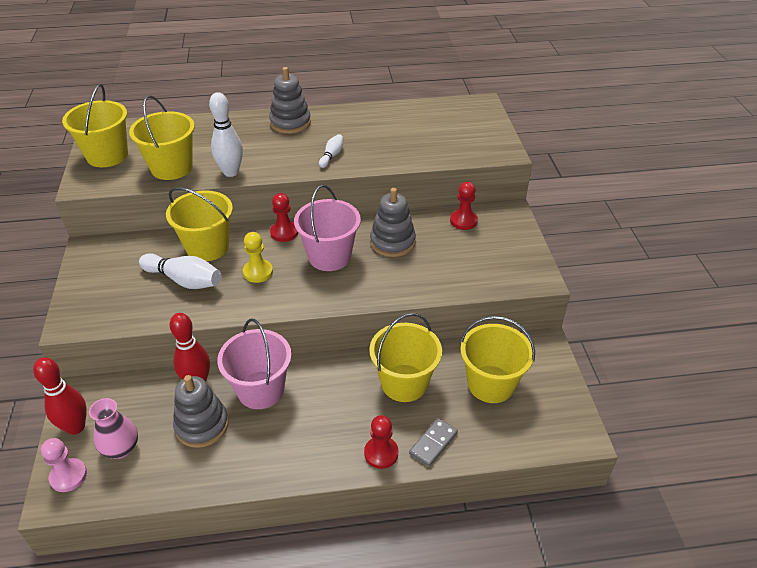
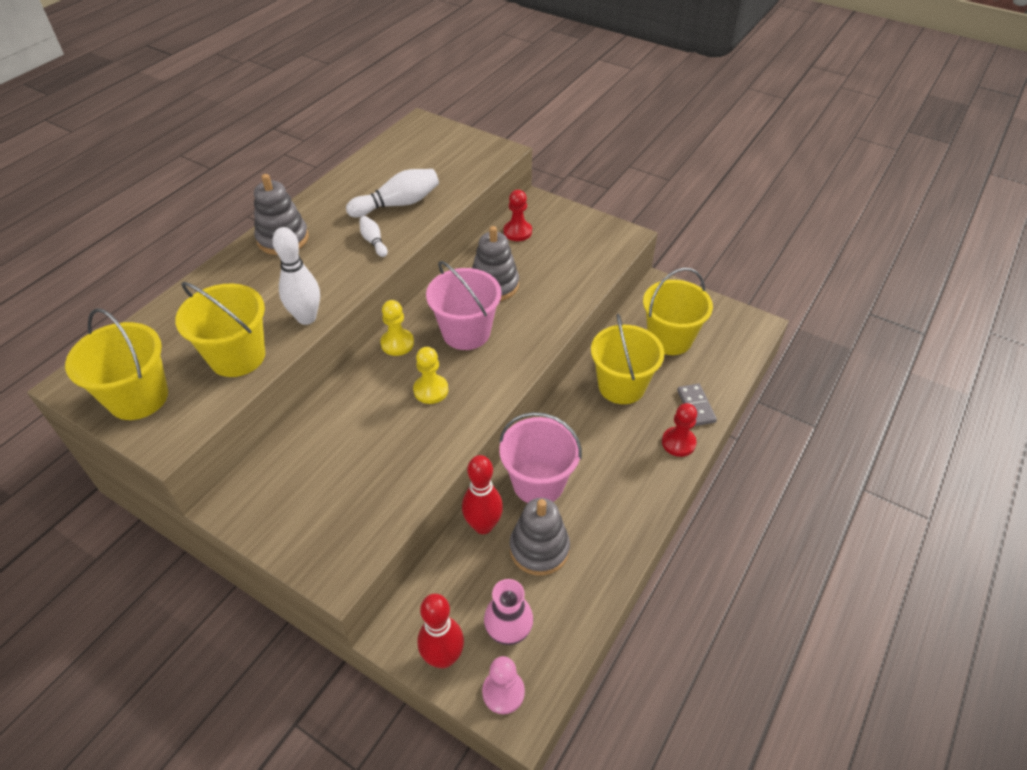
camera: 50 degrees left, 5 degrees up
white bowling pin [139,253,221,289] -> white bowling pin moved to [346,169,439,218]
yellow bucket [166,187,233,261] -> none
red pawn [270,193,298,242] -> yellow pawn [380,300,414,356]

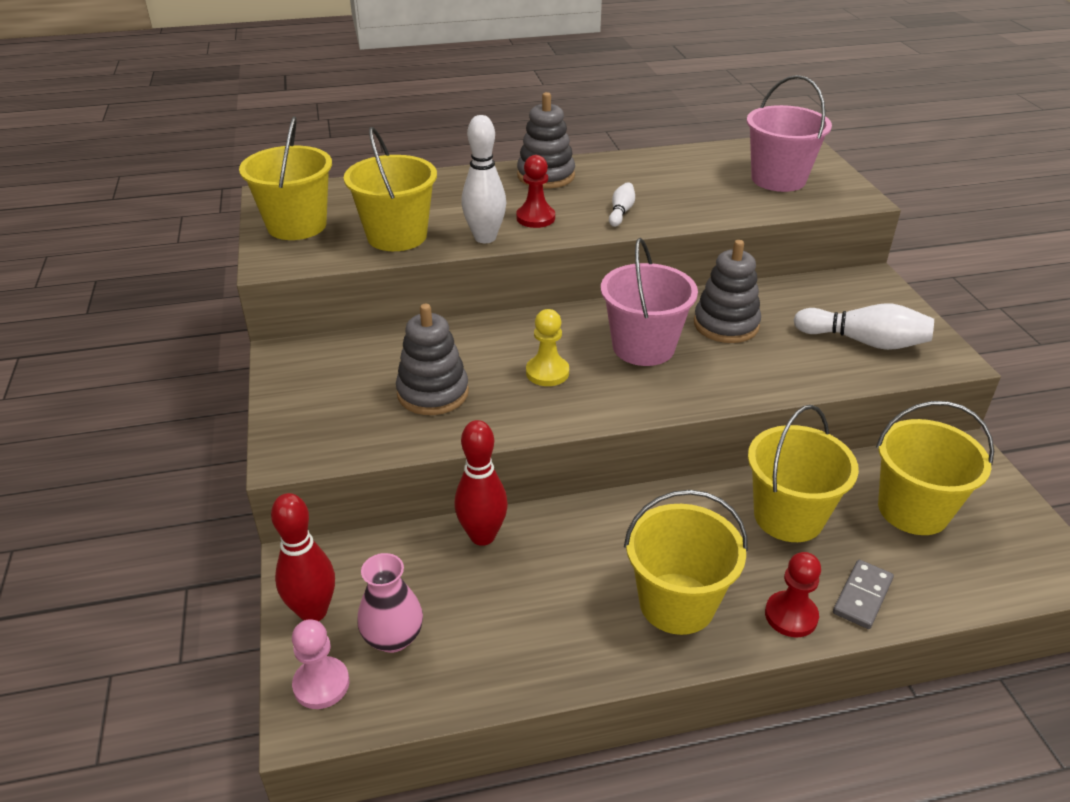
camera: 45 degrees right, 10 degrees down
white bowling pin [346,169,439,218] -> white bowling pin moved to [794,304,934,350]
yellow pawn [380,300,414,356] -> none
pink bucket [499,412,582,503] -> pink bucket moved to [747,75,832,192]
red pawn [503,190,532,241] -> red pawn moved to [516,155,555,228]
grey stacking toy [510,498,570,576] -> grey stacking toy moved to [396,304,469,415]
none -> yellow bucket [624,490,748,635]

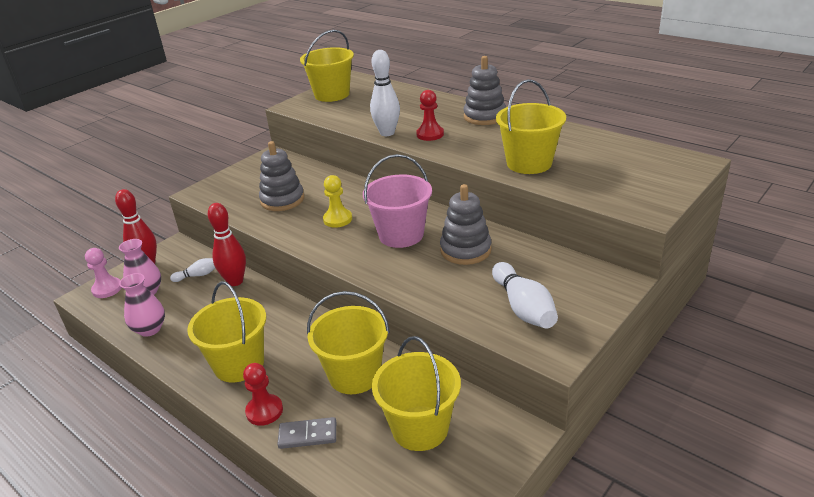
camera: 55 degrees right, 5 degrees down
yellow bucket [344,127,437,251] -> yellow bucket moved to [496,79,566,174]
white bowling pin [609,182,635,227] -> white bowling pin moved to [170,258,215,282]
pink bucket [747,75,832,192] -> none
none -> pink vase [119,273,165,337]

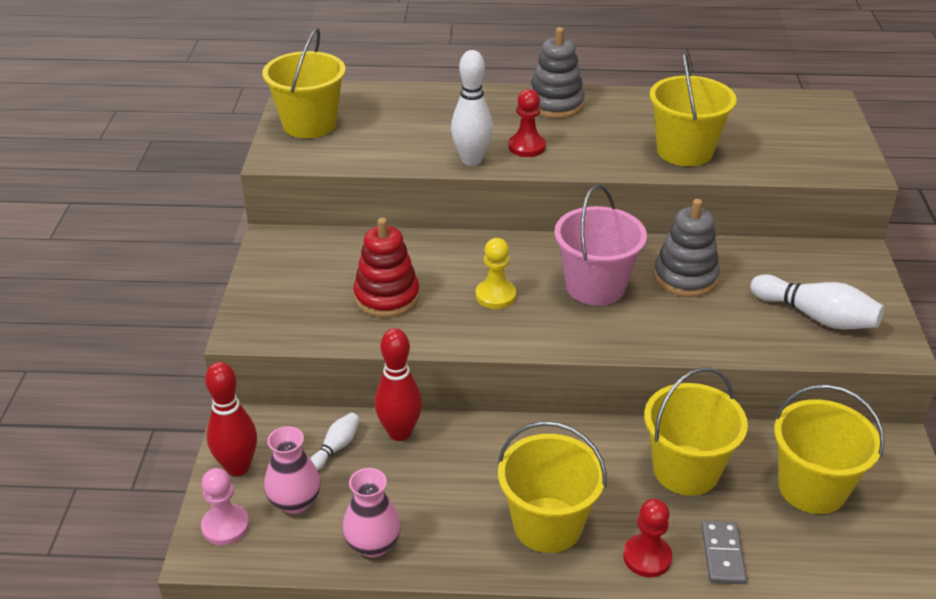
camera: 40 degrees left, 5 degrees up
grey stacking toy [259,141,304,211] -> red stacking toy [353,217,420,318]
grey domino [277,417,336,449] -> grey domino turned 45 degrees counterclockwise [702,521,747,584]

